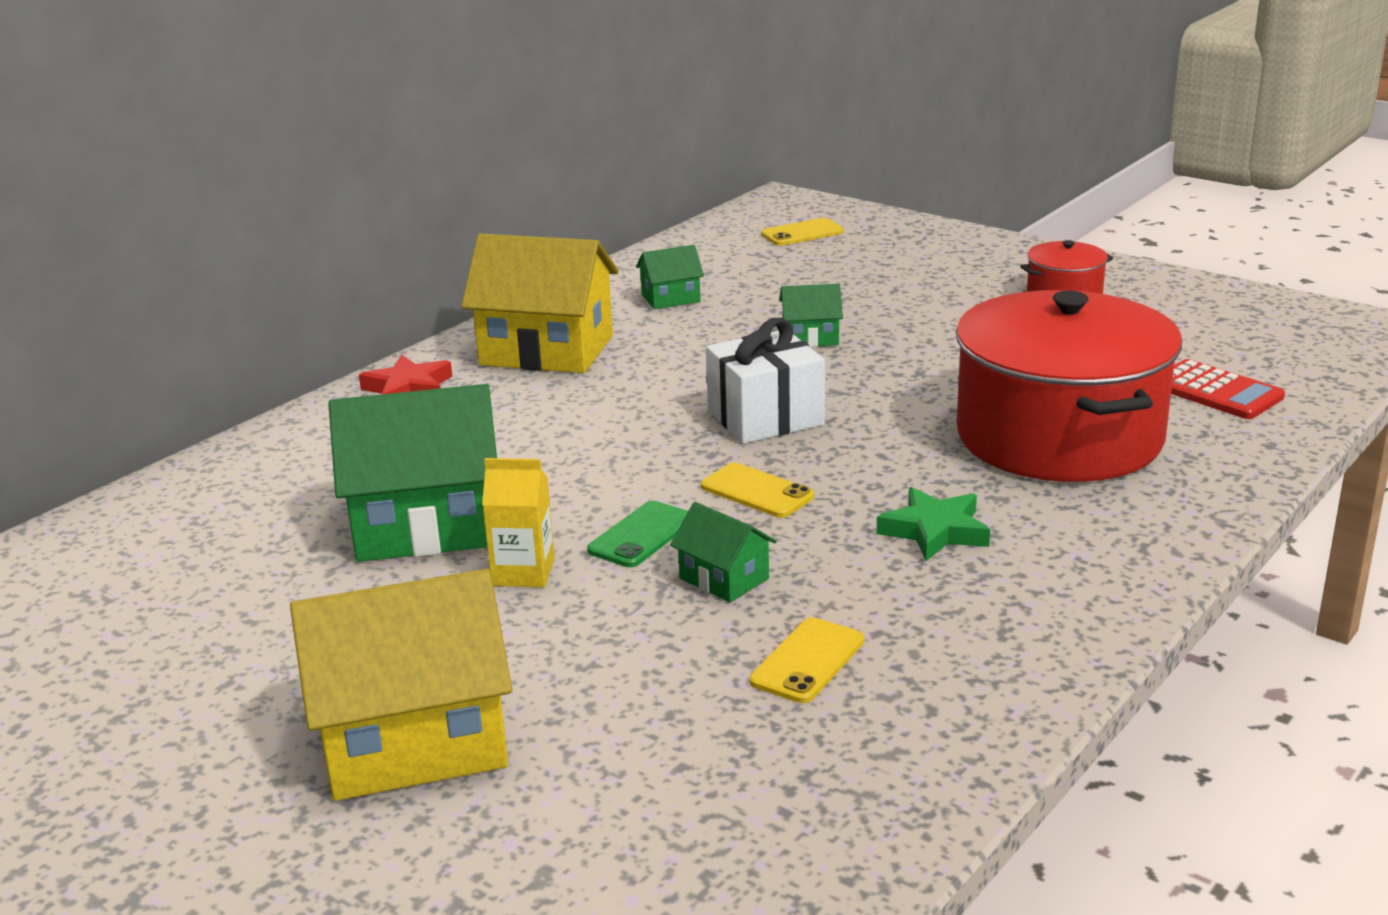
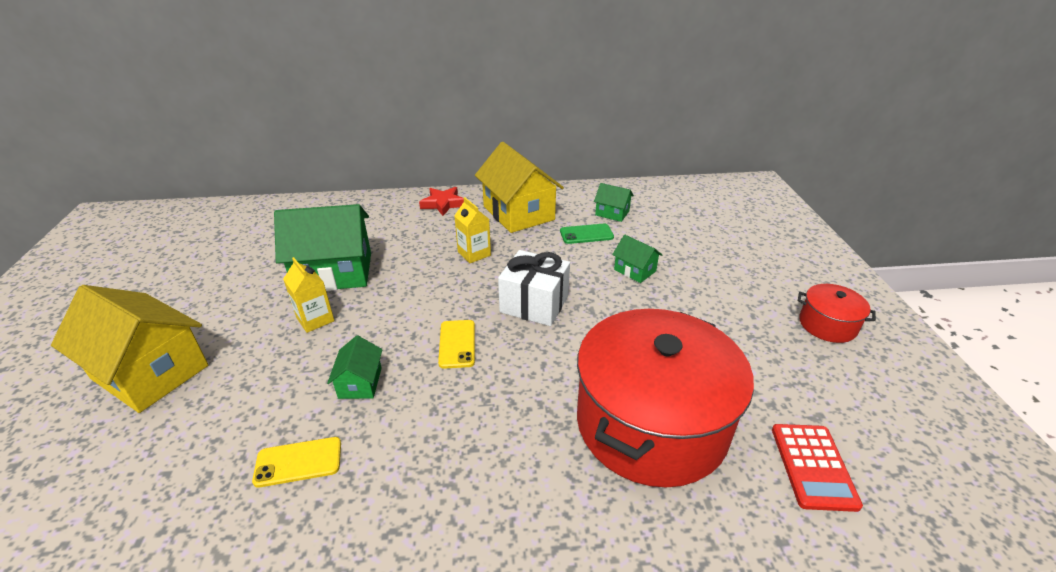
camera: 45 degrees right, 10 degrees up
green house [328,384,497,562] -> green house turned 45 degrees counterclockwise [274,204,371,291]
green phone [587,501,688,567] -> green phone moved to [560,223,614,244]
yellow phone [761,218,844,246] -> none
green star [877,487,990,561] -> none
none -> yellow carton [454,197,491,263]

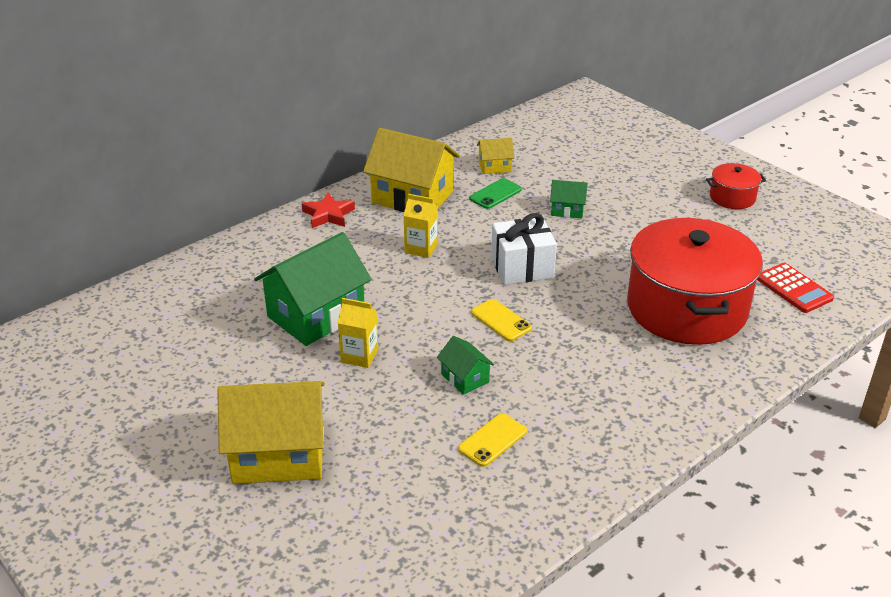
camera: 35 degrees left, 0 degrees up
green house [594,183,634,222] -> yellow house [477,138,515,174]

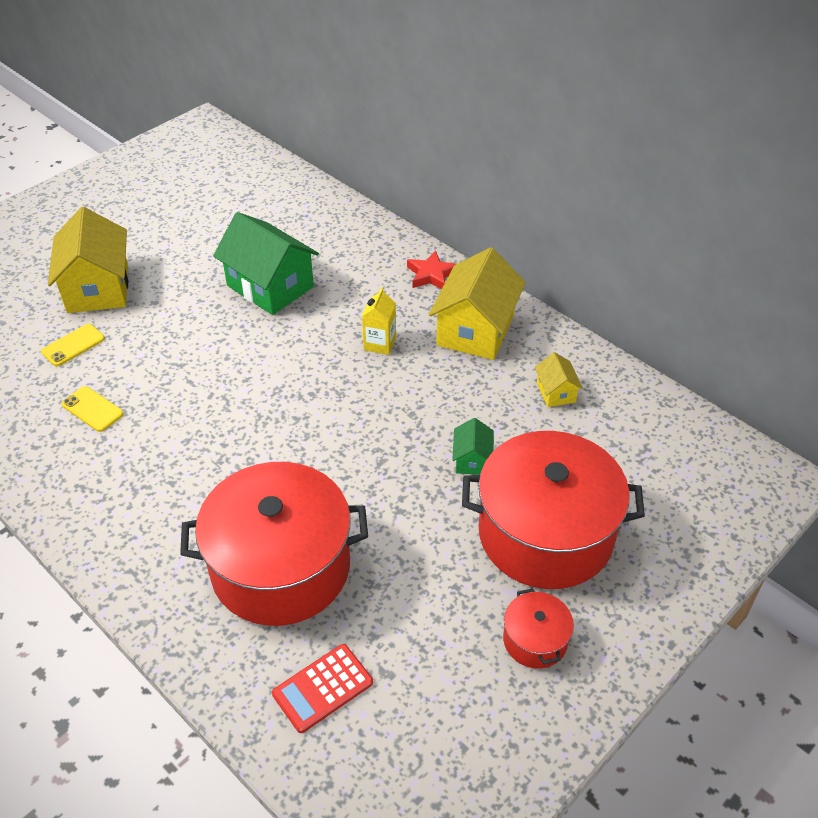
camera: 85 degrees right, 10 degrees up
yellow carton [338,298,378,368] -> none
green house [437,336,494,395] -> none
green phone [469,178,522,209] -> none
yellow phone [471,299,532,341] -> yellow phone moved to [41,324,105,366]
white gift [491,213,557,285] -> none
none -> red pot [462,431,645,589]

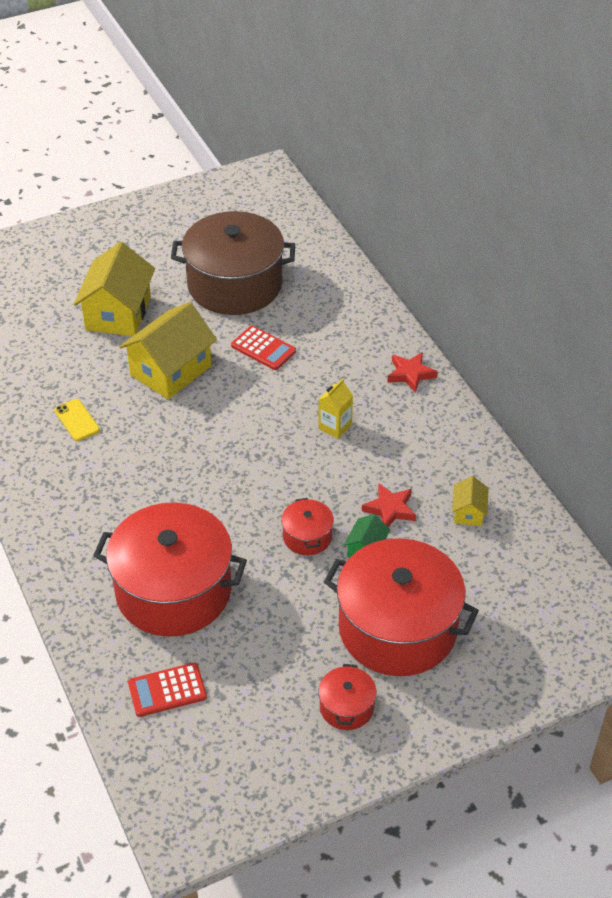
camera: 20 degrees right, 0 degrees up
yellow phone [41,324,105,366] -> none
green house [213,212,319,315] -> red calculator [231,326,296,370]
yellow house [429,247,526,360] -> yellow house moved to [119,302,217,399]
none -> brown pot [171,211,295,315]
none -> red pot [281,498,334,555]
none -> red star [362,483,416,527]

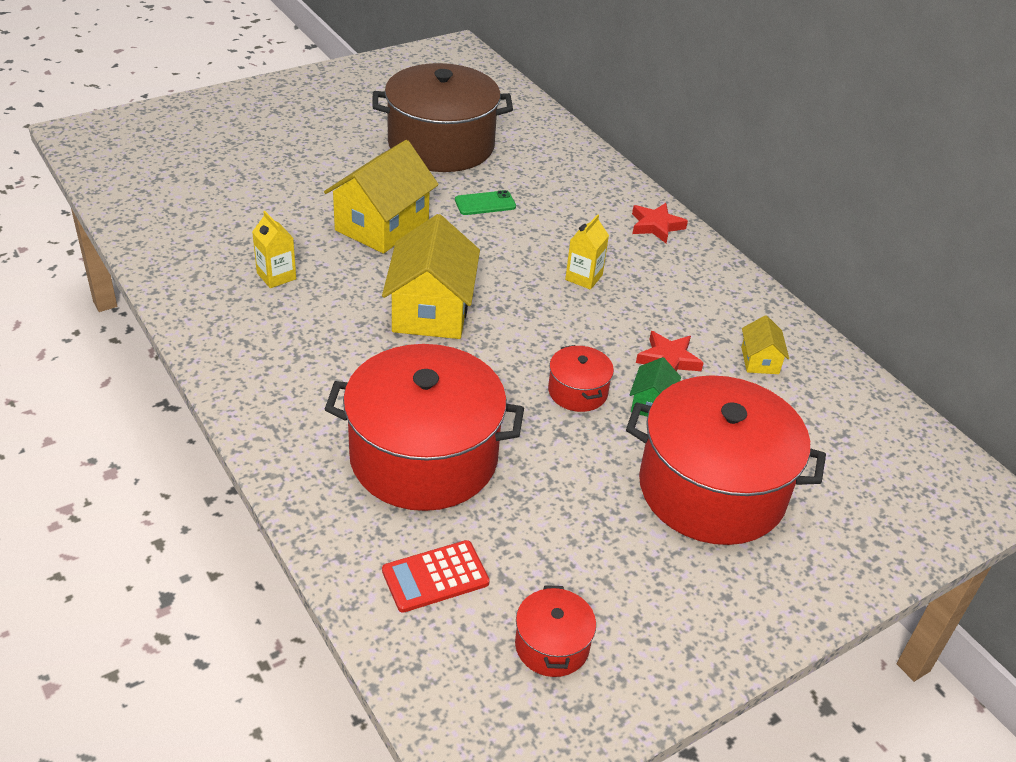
camera: 10 degrees left, 5 degrees down
yellow phone [54,399,100,441] -> yellow carton [252,211,296,288]
yellow house [74,242,155,336] -> yellow house moved to [382,214,480,339]
red calculator [231,326,296,370] -> green phone [455,190,516,215]
red pot [319,664,376,730] -> red pot moved to [515,585,596,677]

